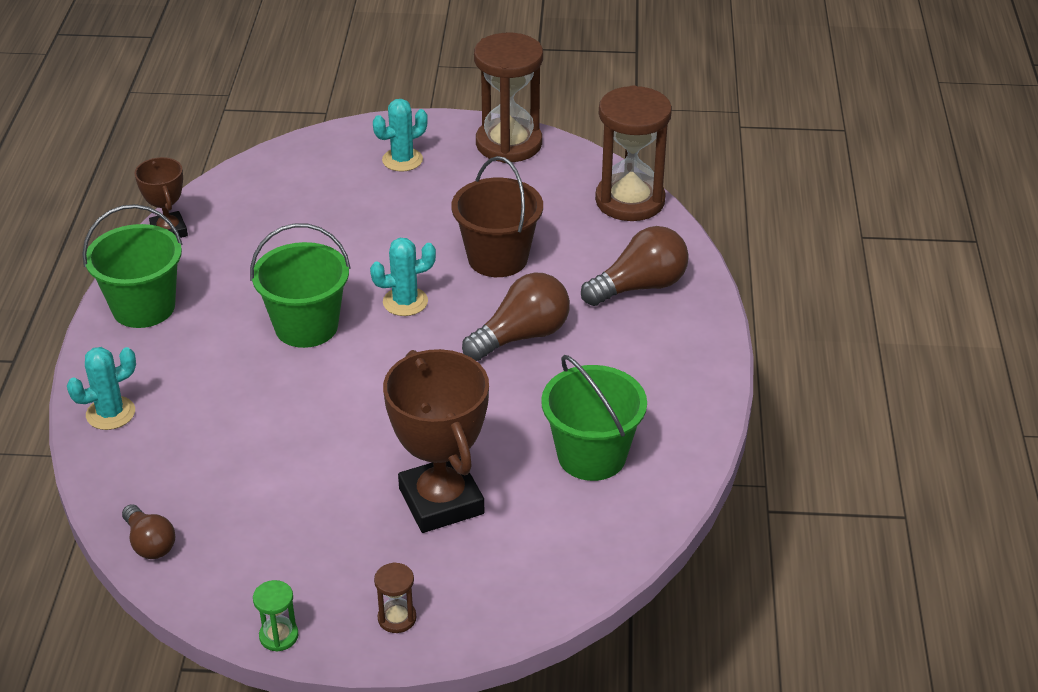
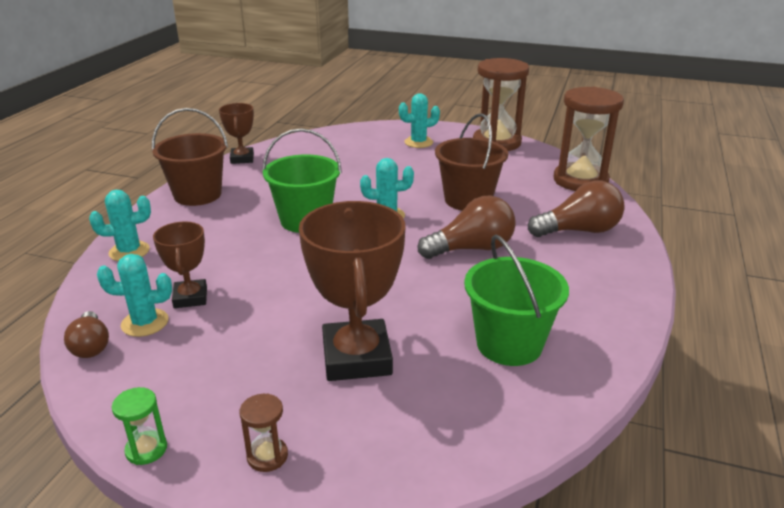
camera: 15 degrees right, 10 degrees down
green bucket [82,204,183,328] -> brown bucket [152,108,228,206]
none -> turquoise cactus [97,254,172,337]
none -> brown trophy [153,221,207,308]

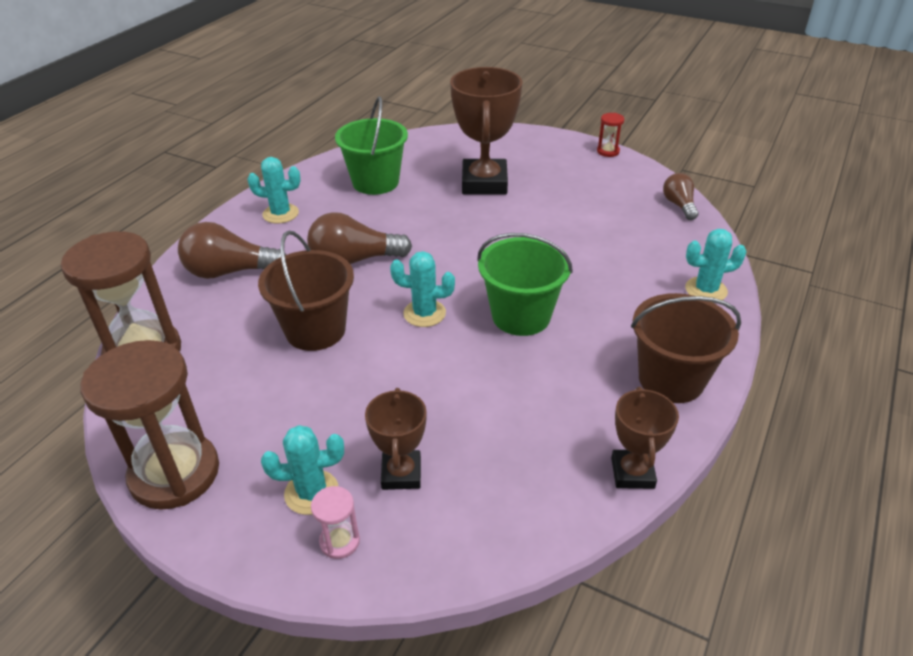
camera: 170 degrees left, 10 degrees up
turquoise cactus [97,254,172,337] -> turquoise cactus moved to [247,157,301,224]
green hourglass [112,387,167,465] -> red hourglass [597,113,624,157]
brown trophy [153,221,207,308] -> brown trophy moved to [365,388,427,490]
brown hourglass [240,394,288,472] -> none
none -> pink hourglass [311,486,360,559]

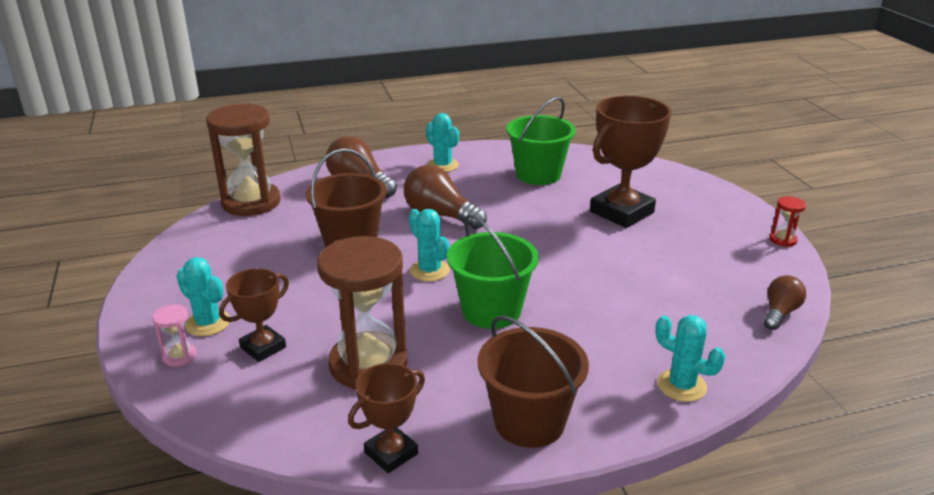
camera: 45 degrees right, 10 degrees down
brown hourglass [81,340,219,510] -> brown hourglass moved to [317,236,408,389]

